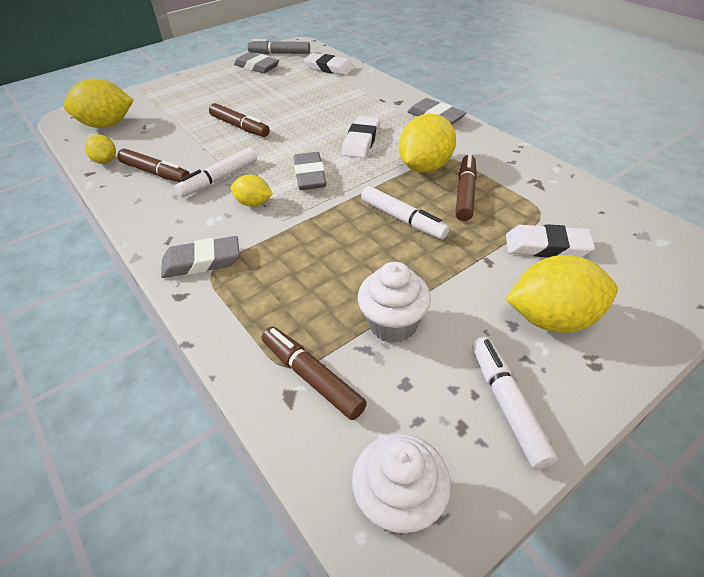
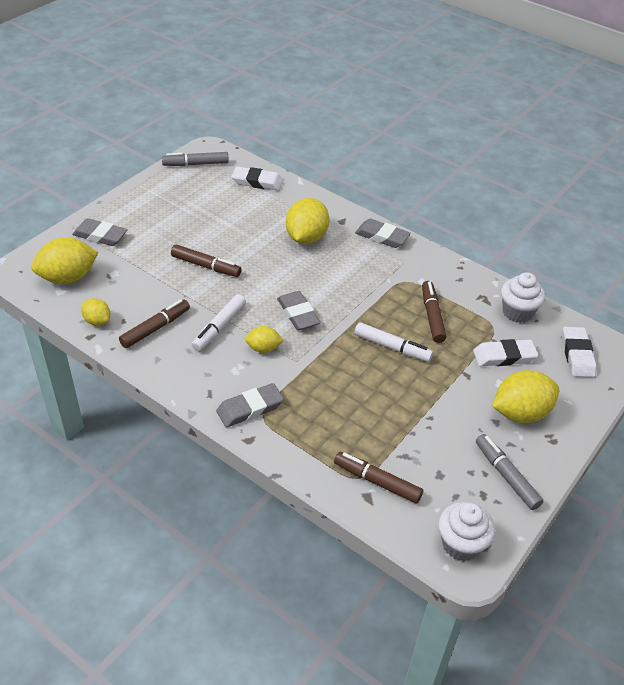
camera: 20 degrees left, 0 degrees up
brown marker [117,149,190,182] -> brown marker turned 60 degrees counterclockwise [119,299,190,348]
grey eraser [234,52,279,73] -> grey eraser moved to [72,218,128,246]
white eraser [342,116,380,158] -> white eraser moved to [562,327,597,377]
white cupcake [358,262,431,343] -> white cupcake moved to [501,272,545,323]
yellow lemon [399,114,456,173] -> yellow lemon moved to [286,198,329,244]
white marker [472,336,557,470] -> grey marker [476,434,544,510]

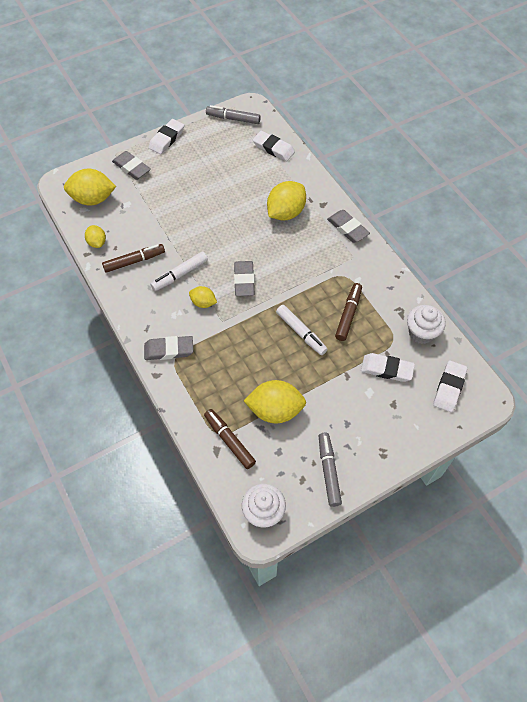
camera: 25 degrees right, 15 degrees up
brown marker [171,245,241,277] -> none
yellow lemon [492,370,559,423] -> yellow lemon moved to [244,380,306,424]
none -> white eraser [149,119,184,154]

